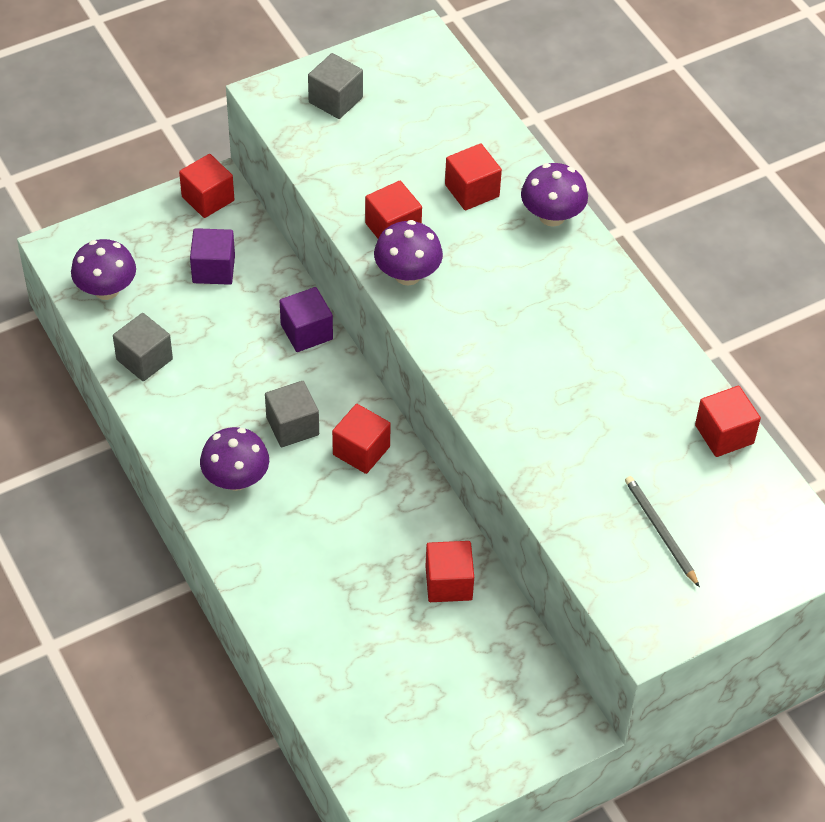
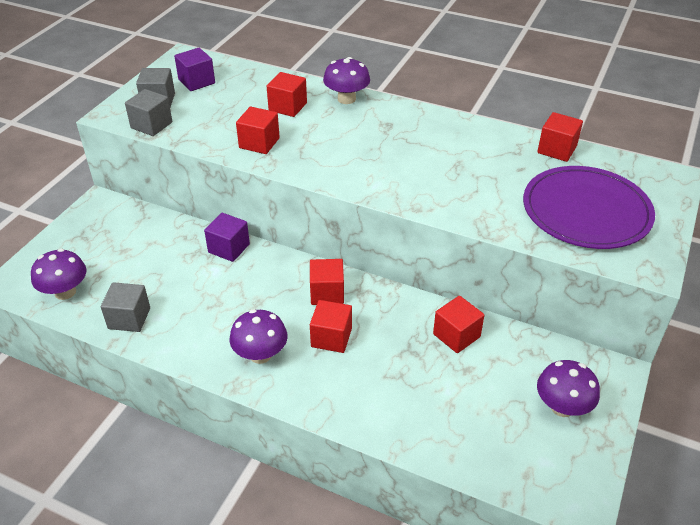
camera: 35 degrees left, 10 degrees down
red cube [179,154,234,218] -> red cube moved to [310,300,352,353]
purple cube [190,228,235,285] -> purple cube moved to [174,48,215,91]
grey cube [265,381,319,447] -> grey cube moved to [125,89,172,136]
purple mushroom [374,220,443,286] -> purple mushroom moved to [537,360,600,417]
grey pencil [625,476,700,587] -> purple plate [523,166,655,249]

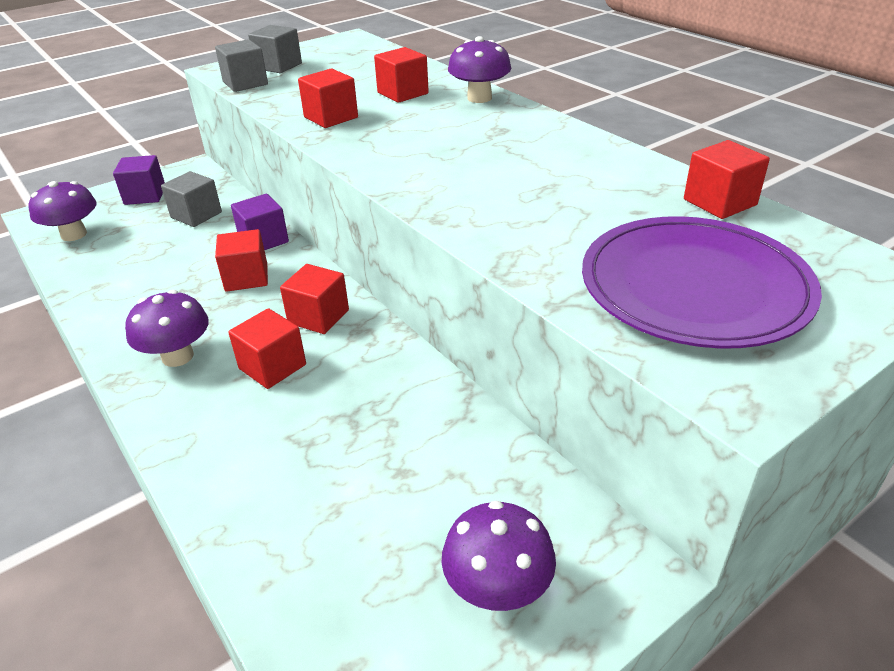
camera: 30 degrees right, 5 degrees down
grey cube [101,282,150,332] -> grey cube moved to [161,171,222,227]
purple cube [174,48,215,91] -> purple cube moved to [113,155,165,205]
red cube [433,296,484,353] -> red cube moved to [215,229,268,292]

